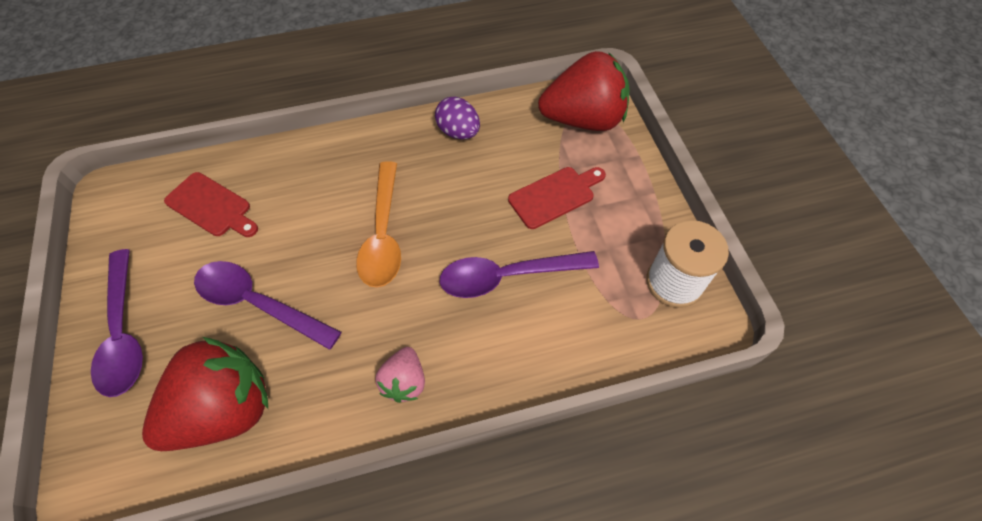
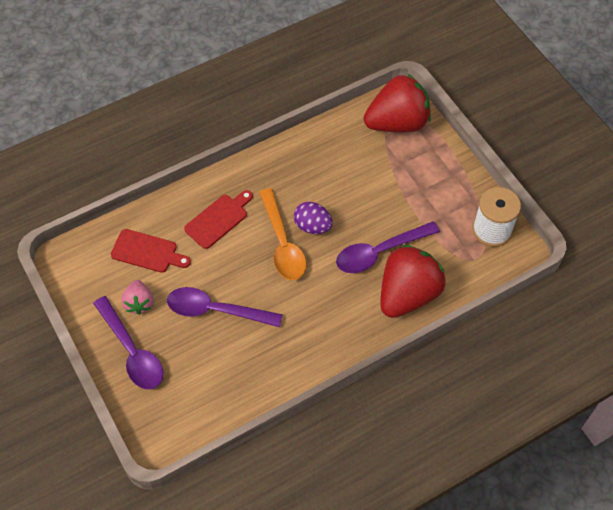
camera: 15 degrees left, 0 degrees up
red strawberry [142,337,268,451] -> red strawberry moved to [381,245,445,318]
pink strawberry [375,347,425,403] -> pink strawberry moved to [121,280,153,315]
purple egg [435,97,480,139] -> purple egg moved to [294,202,333,234]
red cutting board [508,167,606,229] -> red cutting board moved to [184,190,253,249]

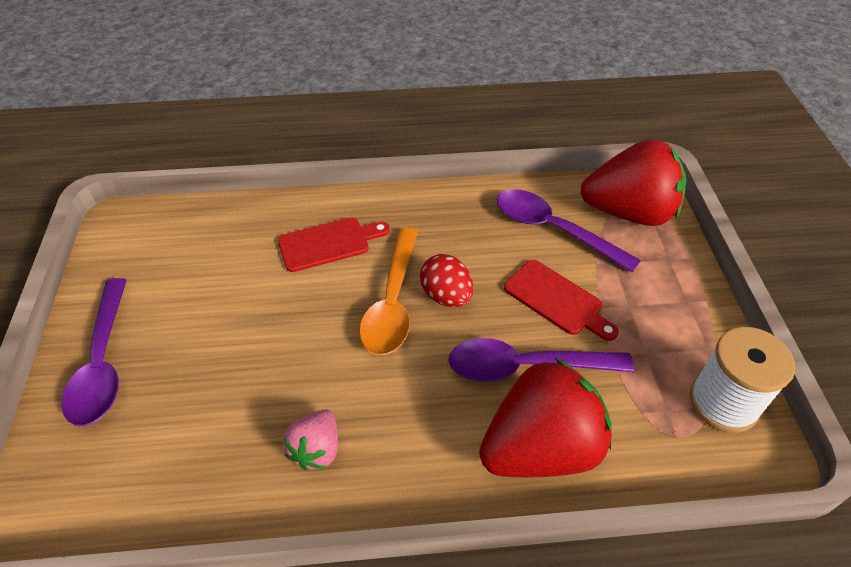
camera: 25 degrees right, 10 degrees down
red cutting board [111,229,191,273] -> red cutting board moved to [504,260,619,341]
pink strawberry [121,280,153,315] -> pink strawberry moved to [283,410,338,470]
purple spoon [167,287,283,327] -> purple spoon moved to [497,189,641,273]
purple egg [294,202,333,234] -> red egg [420,254,473,307]

